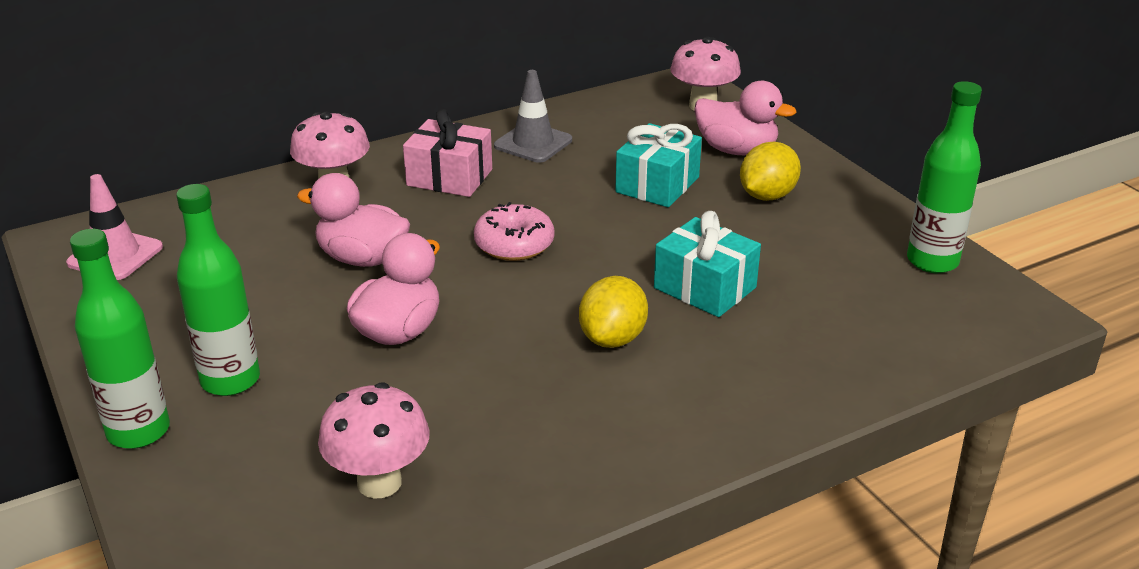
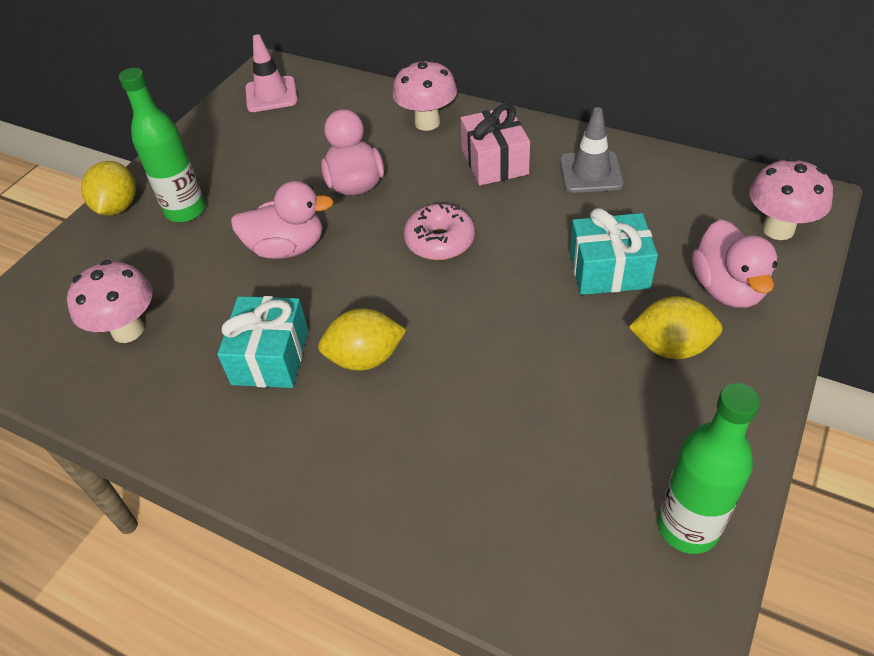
camera: 60 degrees right, 15 degrees up
green bottle [70,229,170,449] -> yellow lemon [81,161,136,216]
turquoise gift [654,211,761,317] -> turquoise gift moved to [217,296,309,388]

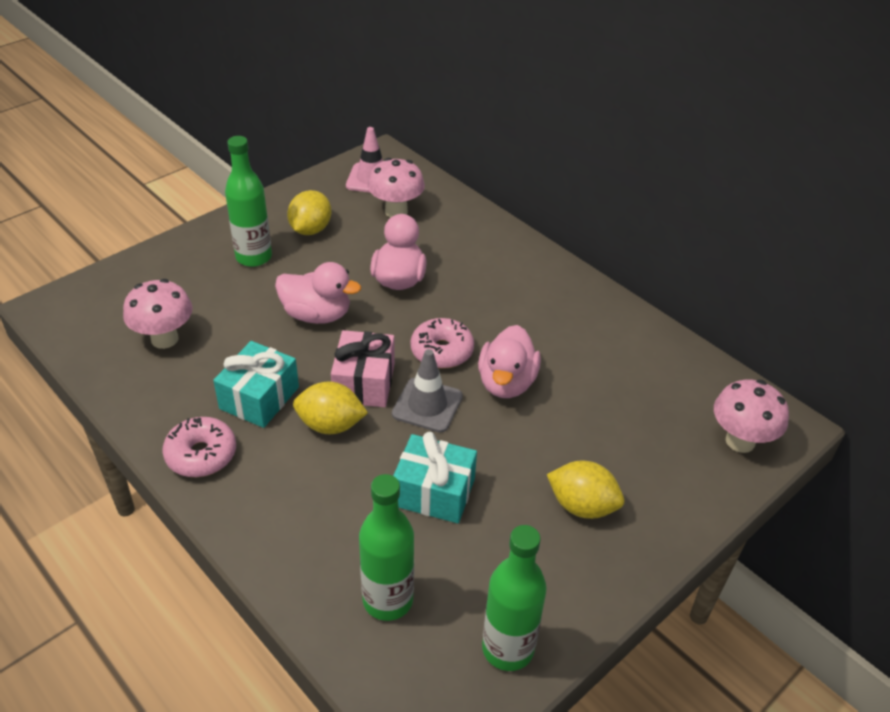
camera: 15 degrees right, 5 degrees down
yellow lemon [81,161,136,216] -> yellow lemon moved to [287,190,331,235]
pink mushroom [393,59,457,131] -> pink mushroom moved to [368,158,425,218]
pink gift [461,104,530,185] -> pink gift moved to [331,330,395,407]
grey traffic cone [560,107,624,193] -> grey traffic cone moved to [392,349,463,432]
turquoise gift [570,208,658,295] -> turquoise gift moved to [393,432,477,523]
pink duck [692,219,777,308] -> pink duck moved to [478,325,541,398]
none -> pink donut [162,417,236,477]
none -> green bottle [359,474,414,621]

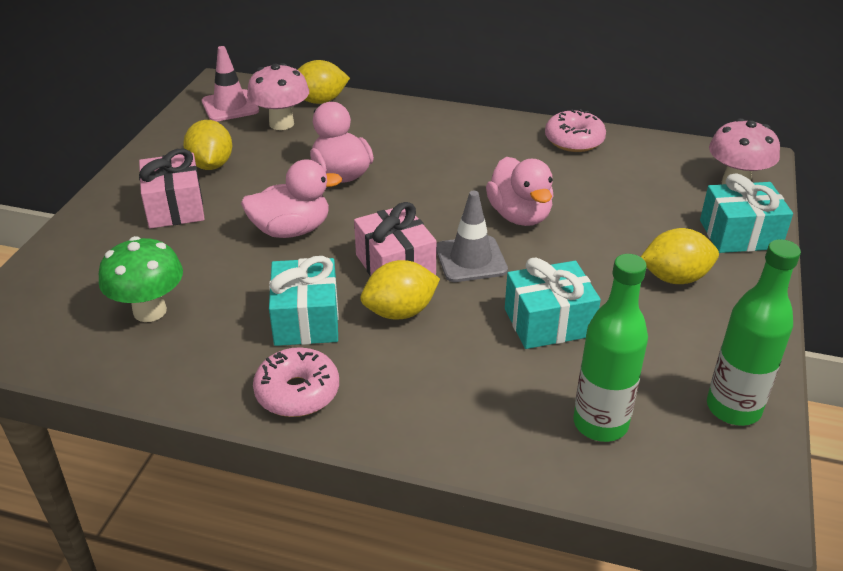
camera: 30 degrees left, 5 degrees down
pink mushroom [123,279,193,349] -> green mushroom [99,236,183,322]
green bottle [225,136,272,267] -> pink gift [139,148,205,229]
pink donut [410,318,474,369] -> pink donut moved to [545,109,606,152]
none -> yellow lemon [298,60,350,104]
none -> turquoise gift [700,173,793,253]

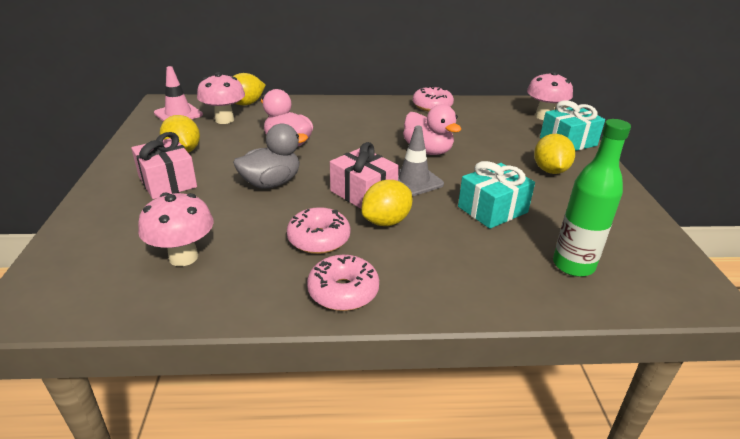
camera: 20 degrees left, 5 degrees down
green mushroom [99,236,183,322] -> pink mushroom [138,193,214,266]
pink duck [241,159,342,238] -> grey duck [233,124,308,189]
turquoise gift [269,256,339,346] -> pink donut [287,207,351,254]
yellow lemon [641,228,719,284] -> yellow lemon turned 60 degrees counterclockwise [534,134,575,174]
green bottle [707,239,801,426] -> none

